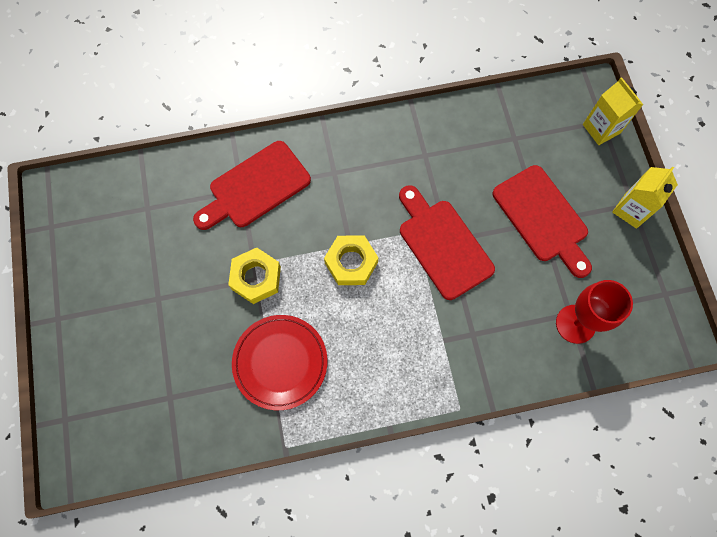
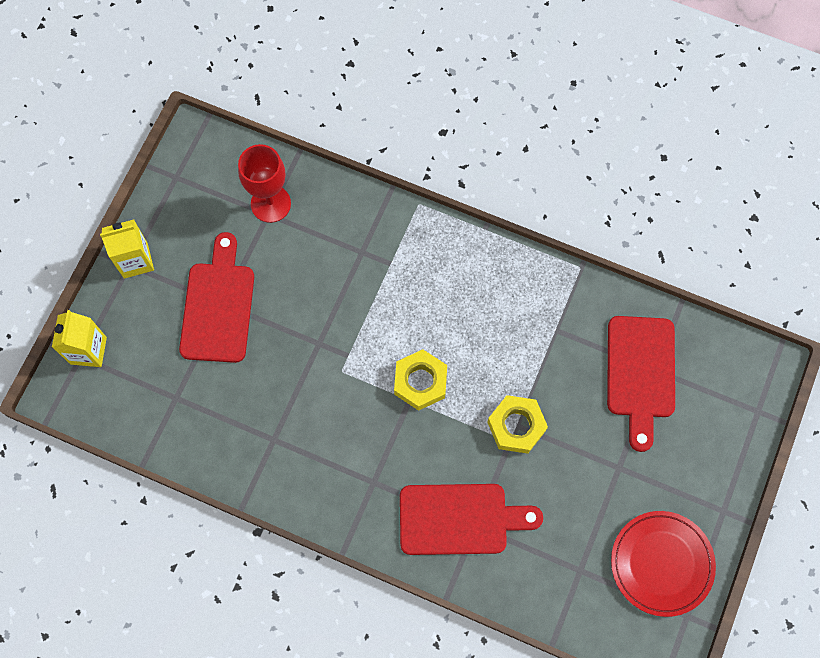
camera: 145 degrees left, 0 degrees up
red plate [232,315,327,410] -> red plate moved to [611,511,716,617]
red cutting board [399,185,495,300] -> red cutting board moved to [607,316,675,452]

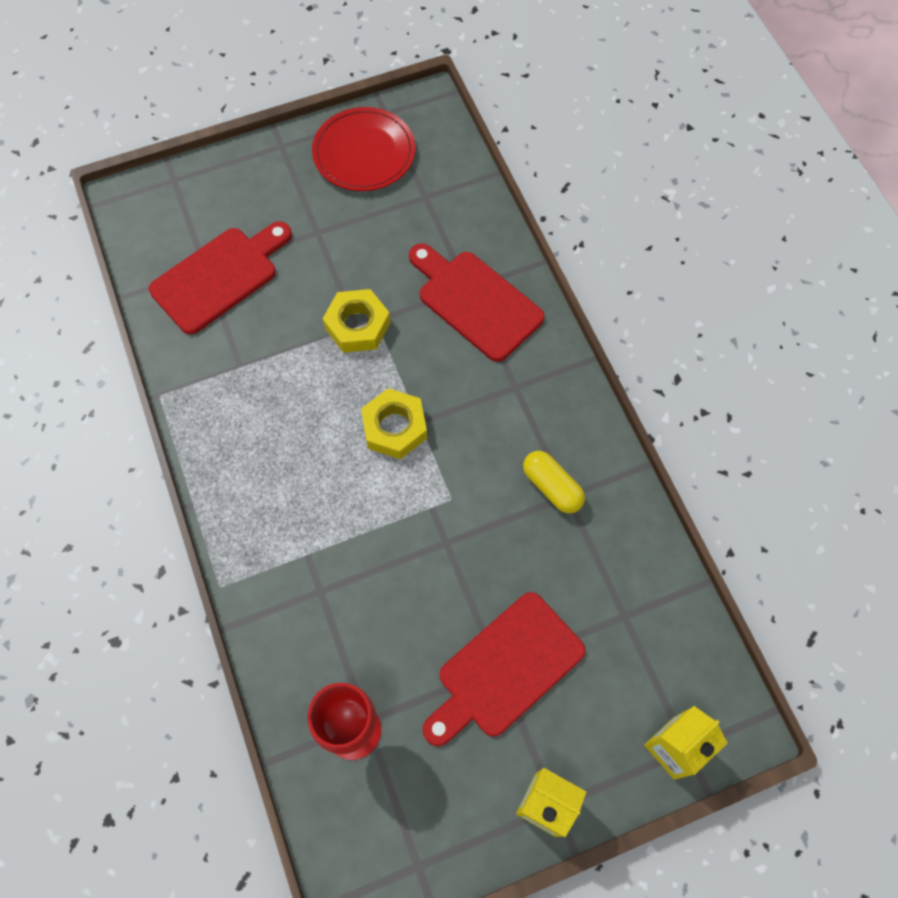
camera: 135 degrees left, 5 degrees down
none -> yellow capsule [523,451,585,513]

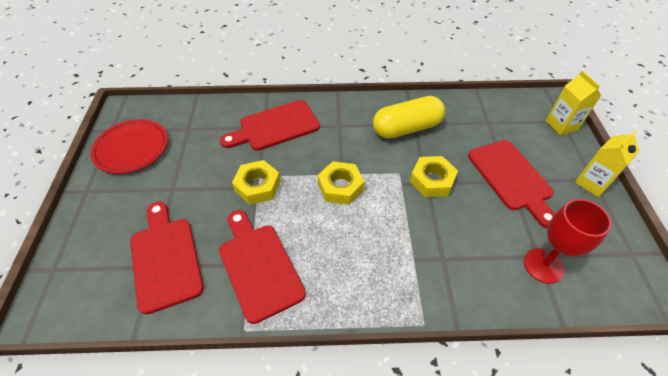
camera: 70 degrees left, 15 degrees down
yellow capsule [523,451,585,513] -> yellow capsule [373,96,445,139], size x1.70
none -> red cutting board [219,210,306,324]
none -> yellow nut [410,156,458,197]

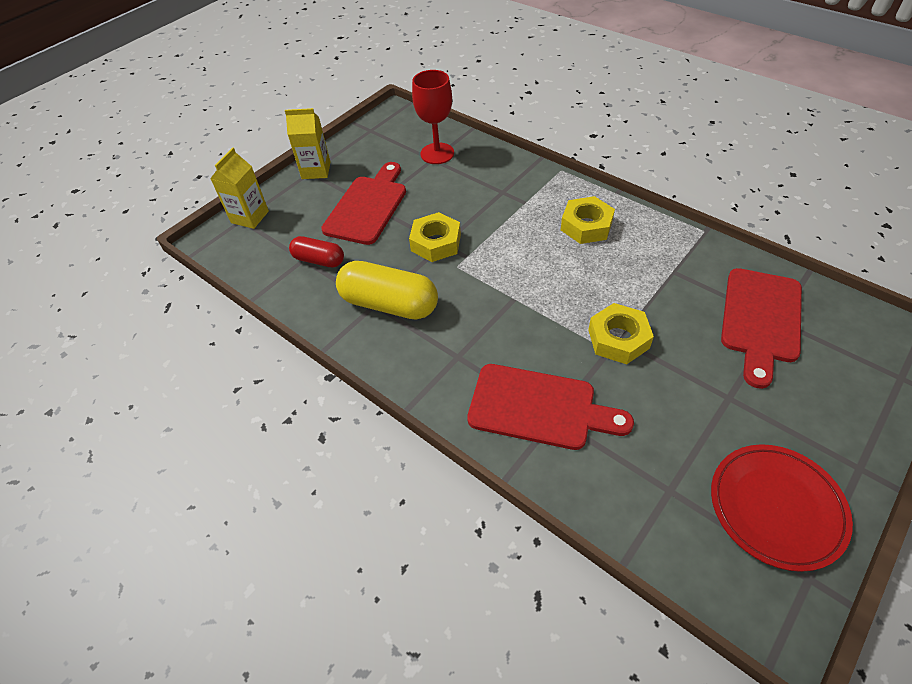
camera: 135 degrees left, 0 degrees up
red cutting board [219,210,306,324] -> none
yellow nut [318,161,364,205] -> yellow nut moved to [561,196,615,244]
none -> red capsule [289,236,344,267]

